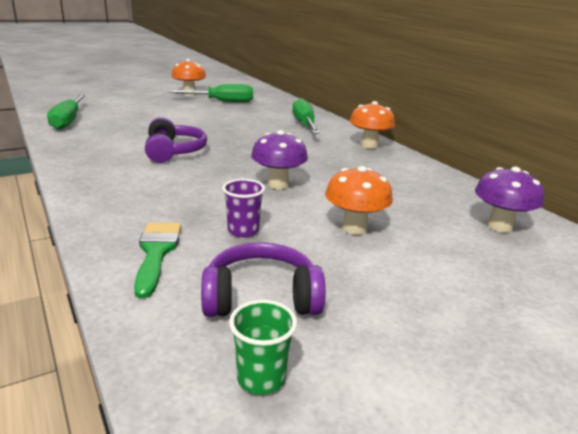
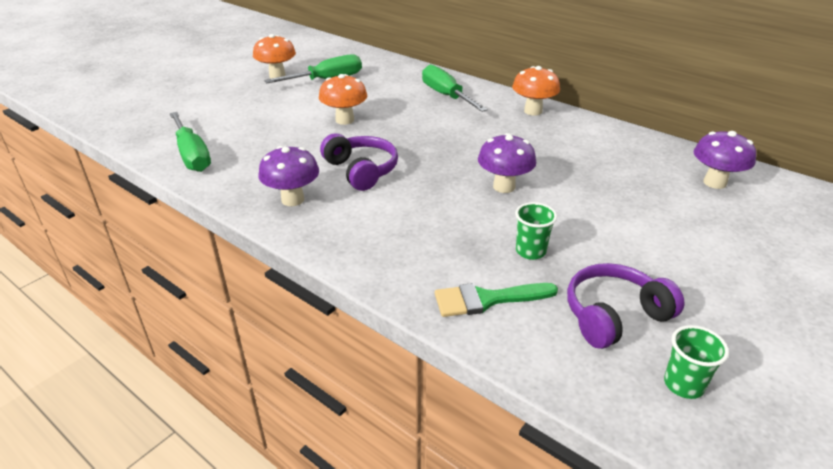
camera: 20 degrees left, 10 degrees up
green brush [134,222,181,298] -> green brush turned 75 degrees counterclockwise [435,283,558,317]
purple cup [222,179,265,237] -> green cup [515,202,557,260]
orange mushroom [325,166,393,235] -> orange mushroom moved to [319,74,367,125]
none -> purple mushroom [258,146,319,206]

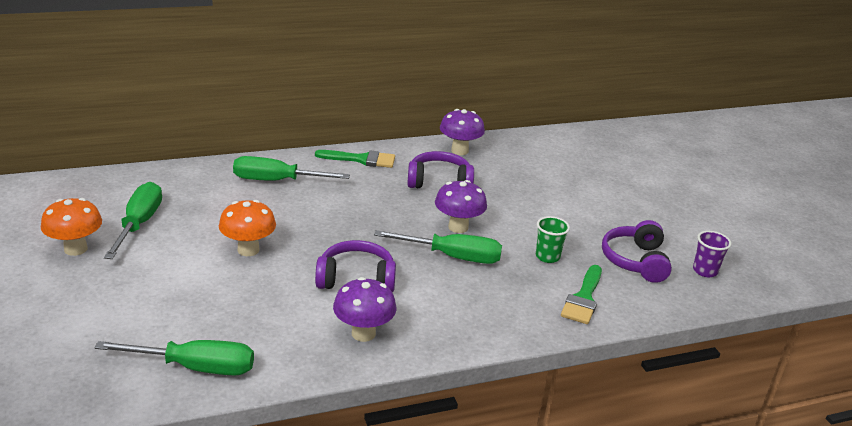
camera: 60 degrees left, 5 degrees down
orange mushroom [512,66,560,116] -> green brush [315,150,395,168]
green cup [664,325,729,399] -> purple cup [693,231,731,277]
purple mushroom [694,131,756,189] -> purple mushroom moved to [440,109,485,155]
none -> green screwdriver [374,230,502,264]
none -> purple headphones [407,151,474,188]

